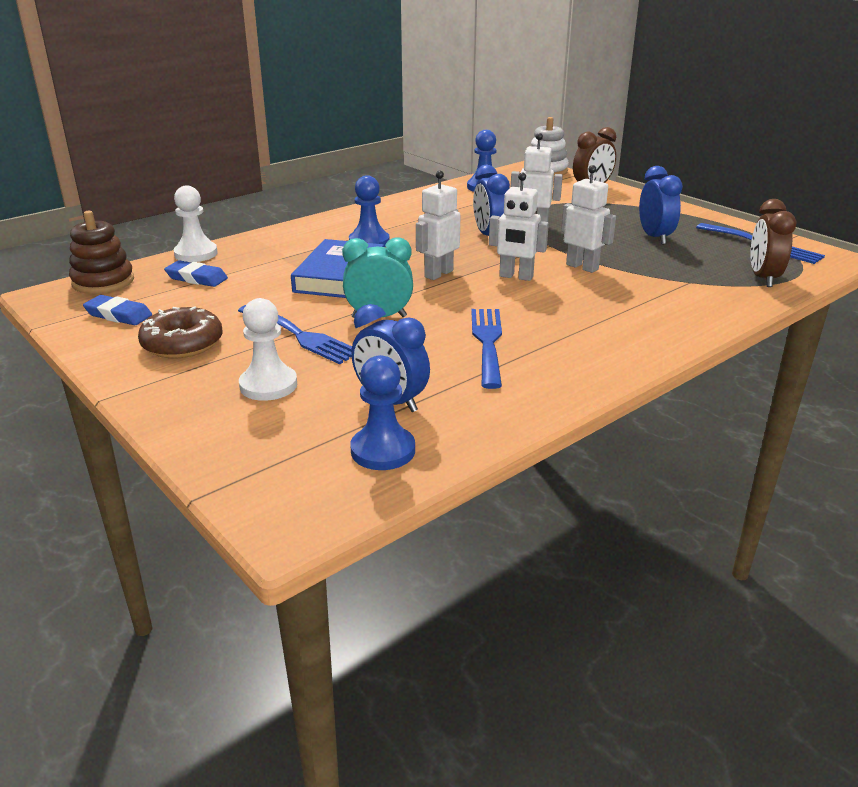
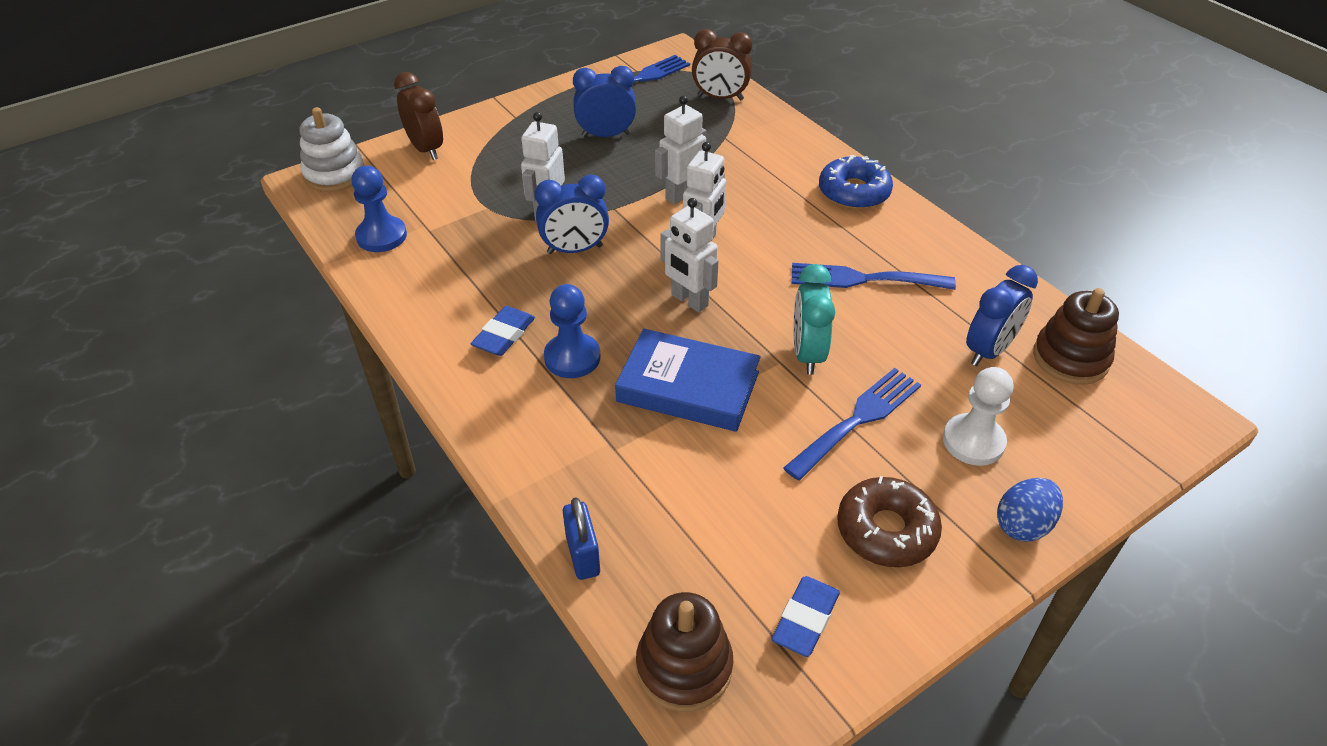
camera: 85 degrees left, 15 degrees up
blue eraser [164,260,228,287] -> blue eraser moved to [471,306,535,356]
white pawn [174,185,218,262] -> blue padlock [563,497,600,580]
blue pawn [350,355,415,470] -> brown stacking toy [1033,288,1119,385]
none -> blue donut [819,155,893,209]
none -> blue egg [997,478,1063,542]

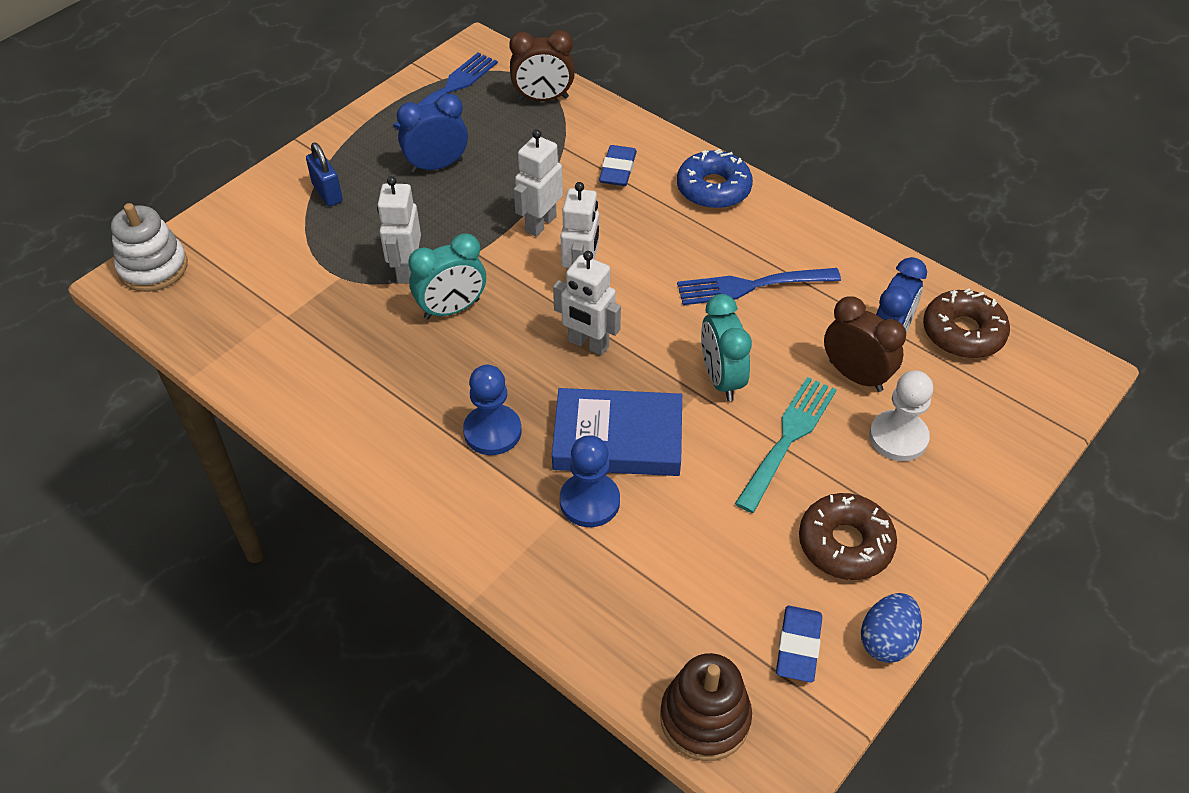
camera: 15 degrees left, 5 degrees up
blue pawn [351,165,407,252] -> blue pawn moved to [560,435,620,527]
brown clock [394,72,443,160] -> brown clock moved to [824,296,906,392]
blue eraser [471,306,535,356] -> blue eraser moved to [599,145,637,186]
blue clock [535,175,609,254] -> turquoise clock [408,233,486,319]
blue padlock [563,497,600,580] -> blue padlock moved to [306,142,343,206]
blue fork [783,368,921,480] -> turquoise fork [735,377,837,513]
blue egg [997,478,1063,542] -> blue egg moved to [861,593,922,663]
brown stacking toy [1033,288,1119,385] -> brown donut [923,289,1010,358]

